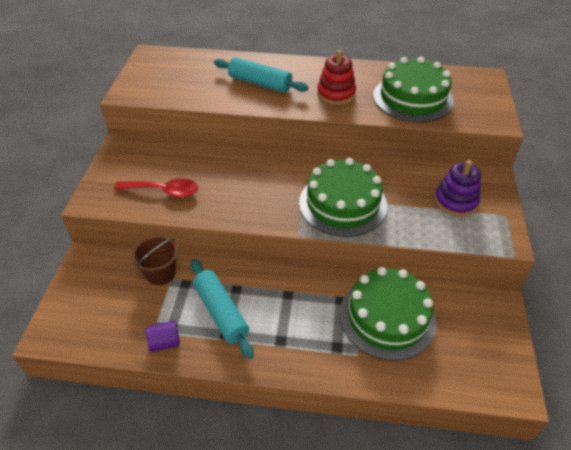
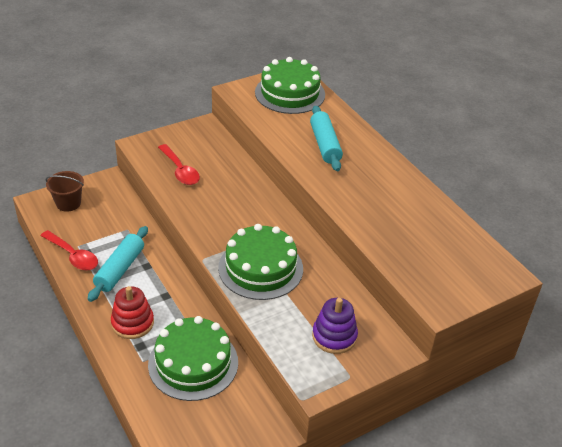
camera: 50 degrees right, 5 degrees down
brown bucket [132,236,178,285] -> brown bucket moved to [46,171,84,212]
purple cylinder [146,321,180,352] -> red spoon [40,230,98,271]
red stacking toy [317,50,356,105] -> red stacking toy moved to [111,286,154,339]
green cake [373,57,454,122] -> green cake moved to [255,57,325,114]

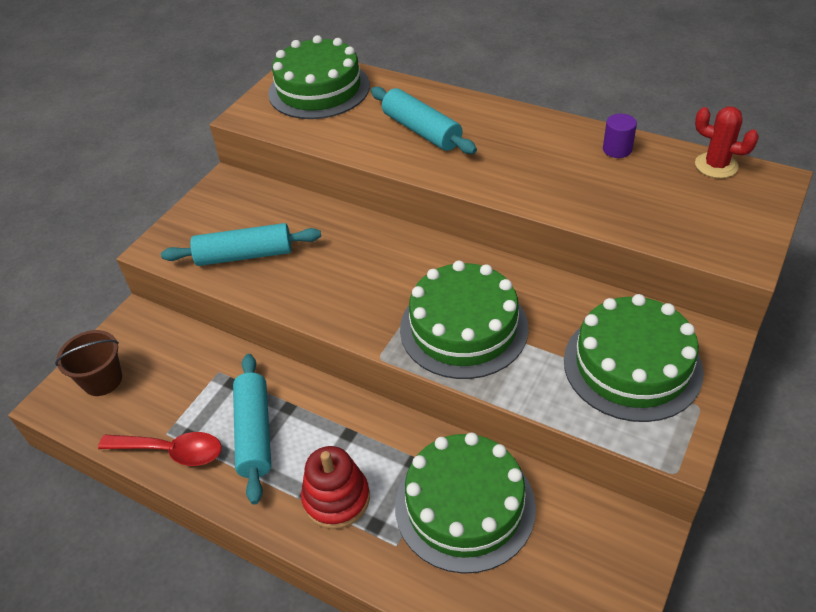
camera: 25 degrees left, 5 degrees up
red spoon [158,144,200,185] -> turquoise rolling pin [161,223,321,266]
purple stacking toy [312,298,358,354] -> green cake [564,294,704,422]
none -> purple cylinder [603,114,637,158]
none -> red cactus [695,106,759,178]

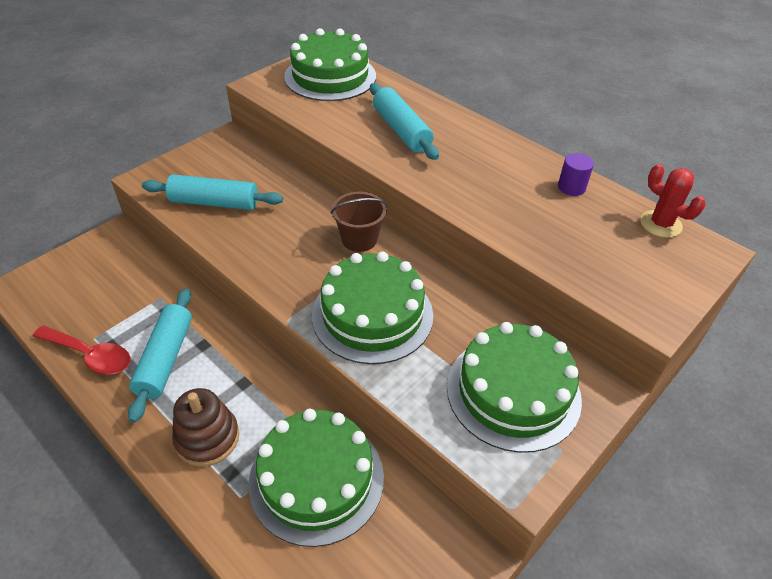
camera: 10 degrees right, 0 degrees up
brown bucket [55,330,122,396] -> brown bucket moved to [331,192,387,252]
red stacking toy [301,446,370,529] -> brown stacking toy [172,388,239,467]

